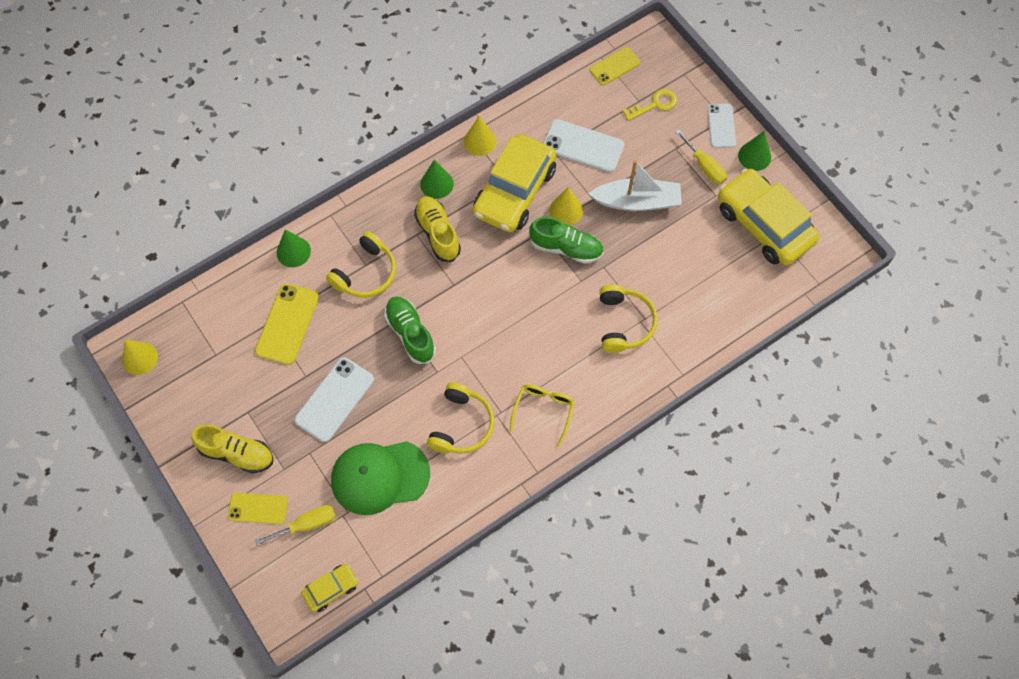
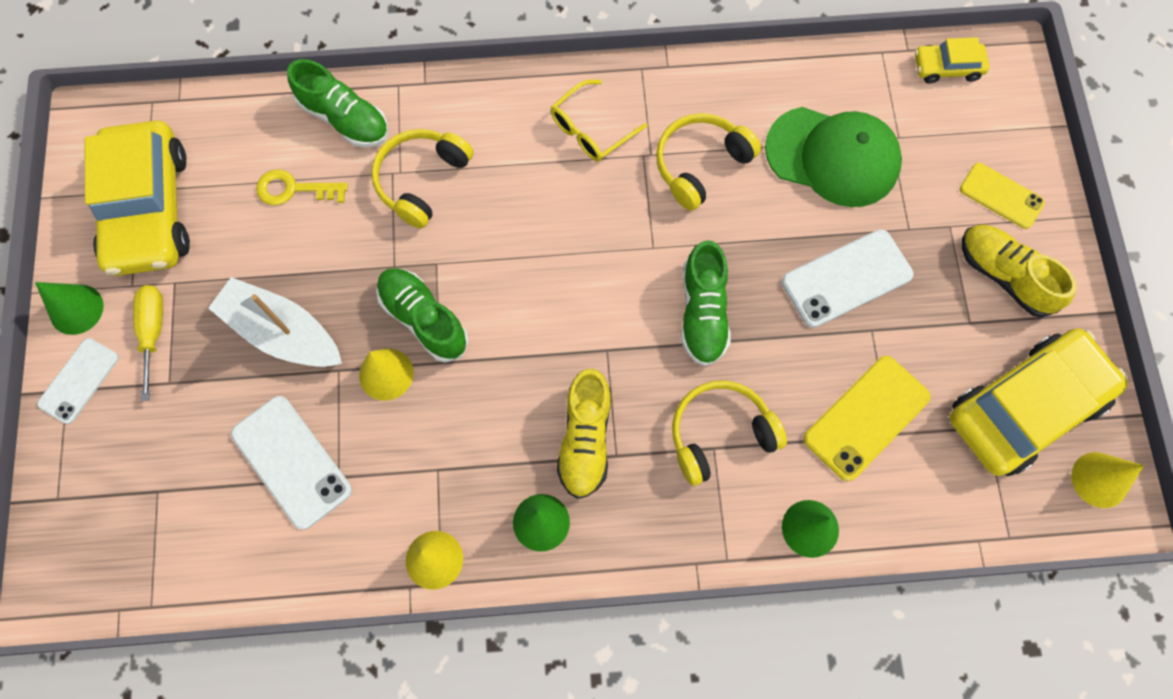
camera: 150 degrees left, 5 degrees up
yellow screwdriver [255,505,336,546] -> none
yellow car [473,134,556,232] -> yellow car moved to [950,328,1128,476]
yellow phone [590,47,640,85] -> none
yellow key [622,89,677,121] -> yellow key moved to [256,170,348,205]
none -> green shoe [288,59,388,148]

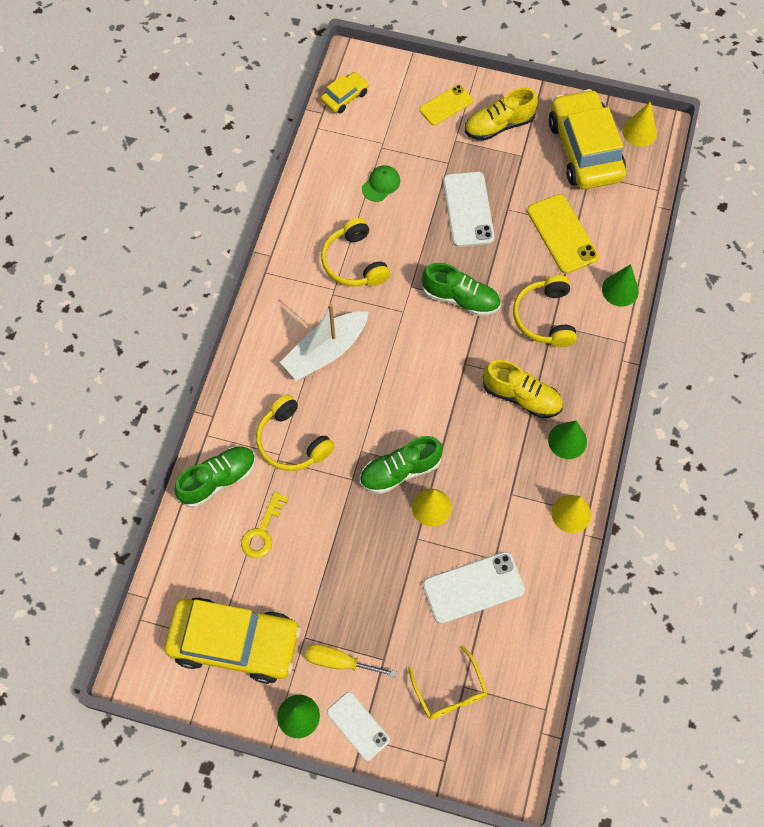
camera: 70 degrees left, 5 degrees down
white boat [208,277,342,367] -> white boat moved to [280,304,369,381]
yellow glasses [551,80,647,162] -> yellow glasses moved to [408,645,488,719]
green cap [765,107,902,207] -> green cap [362,165,400,202], size x0.45
yellow car [915,37,989,84] -> yellow car turned 150 degrees counterclockwise [321,72,369,113]

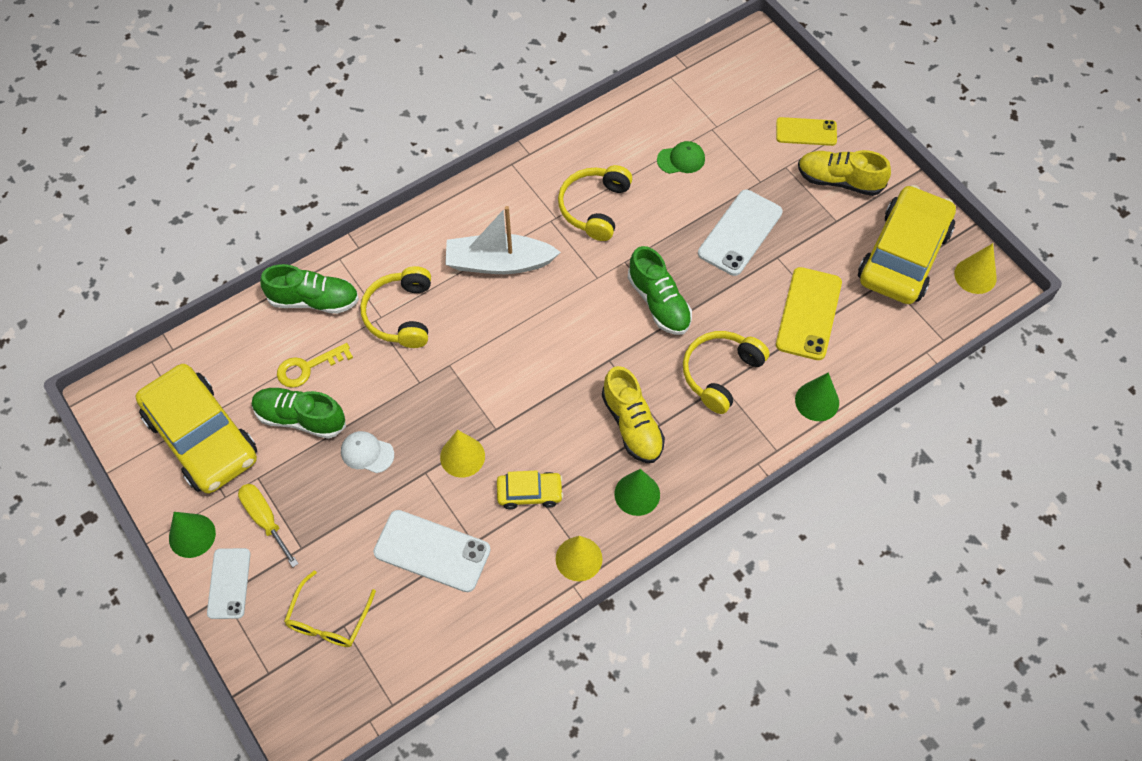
camera: 40 degrees right, 5 degrees down
yellow car [321,72,369,113] -> yellow car moved to [497,470,563,509]
green shoe [360,436,443,494] -> green shoe moved to [252,387,346,439]
none -> white cap [341,431,394,473]

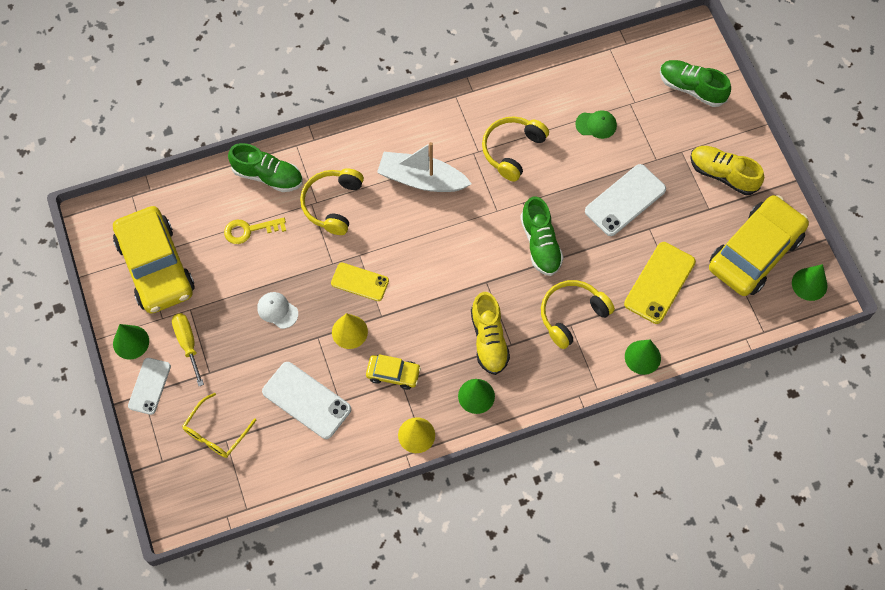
camera: 15 degrees right, 5 degrees up
green shoe [252,387,346,439] -> green shoe moved to [660,60,731,107]
yellow phone [776,117,837,146] -> yellow phone moved to [331,263,389,301]
yellow cone [954,243,997,294] -> green cone [792,264,827,301]

